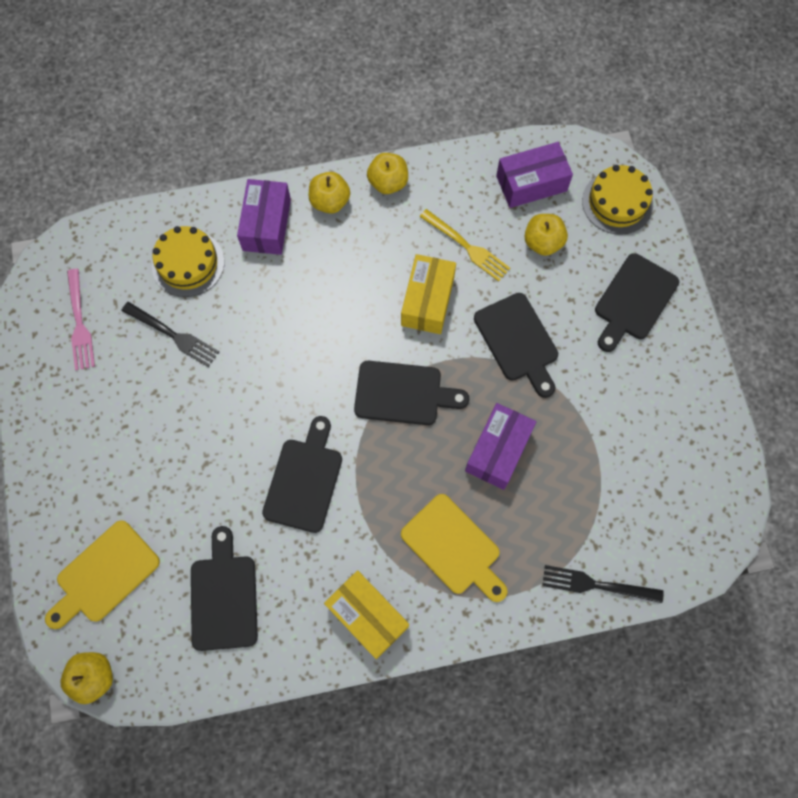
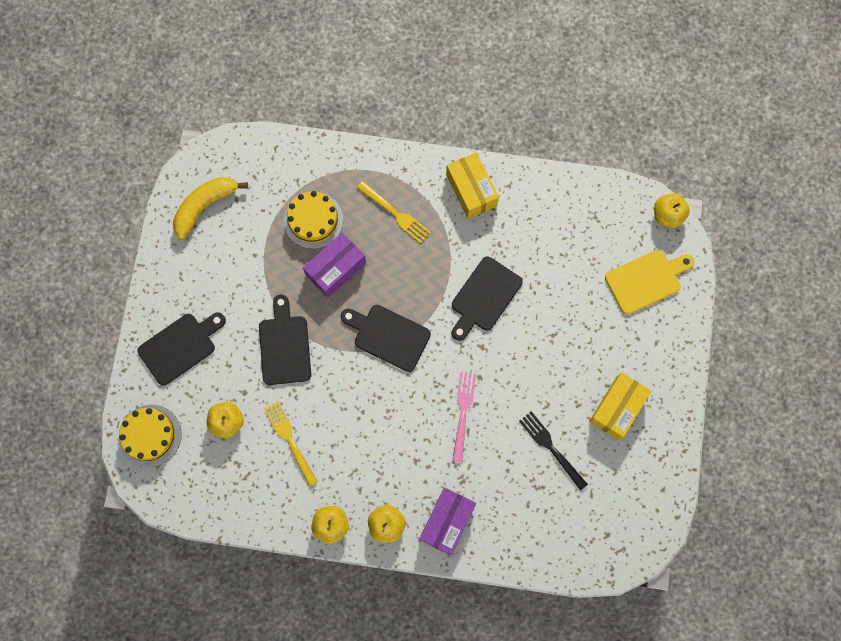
camera: 160 degrees left, 5 degrees up
pink fork [67,269,95,370] -> pink fork moved to [453,372,476,463]
yellow cake [152,226,224,297] -> yellow cake moved to [284,191,343,249]
black cutting board [191,526,258,651] -> none
yellow box [401,254,456,334] -> yellow box moved to [589,372,651,440]
yellow cutting board [401,494,508,602] -> yellow fork [357,181,431,243]
purple box [496,142,573,208] -> none
black fork [542,565,664,603] -> none
none -> yellow banana [173,177,248,240]

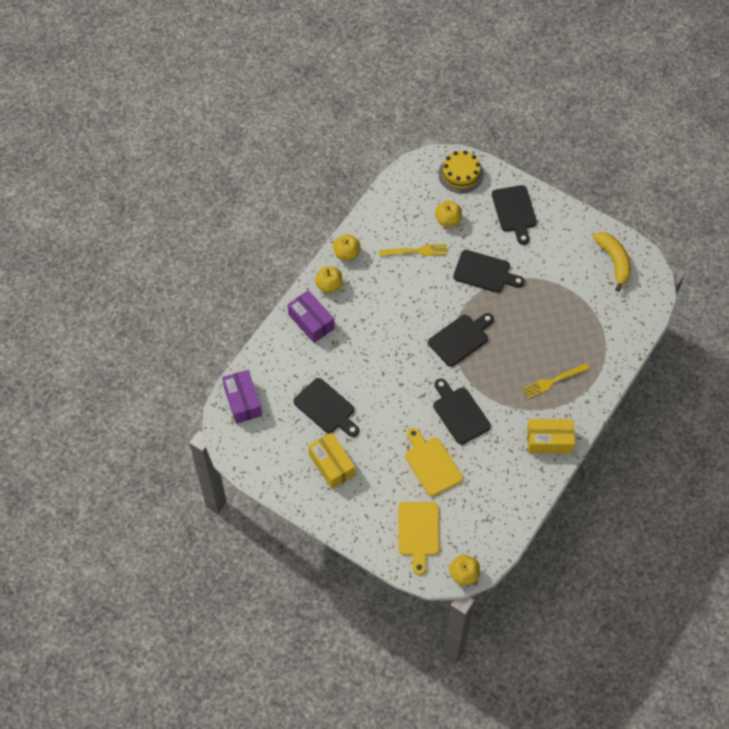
camera: 115 degrees right, 15 degrees down
yellow cake [284,191,343,249] -> none
purple box [303,233,366,298] -> purple box moved to [222,370,262,424]
pink fork [453,372,476,463] -> none
black fork [519,411,588,491] -> black cutting board [293,378,359,437]
none -> yellow cutting board [405,428,463,496]

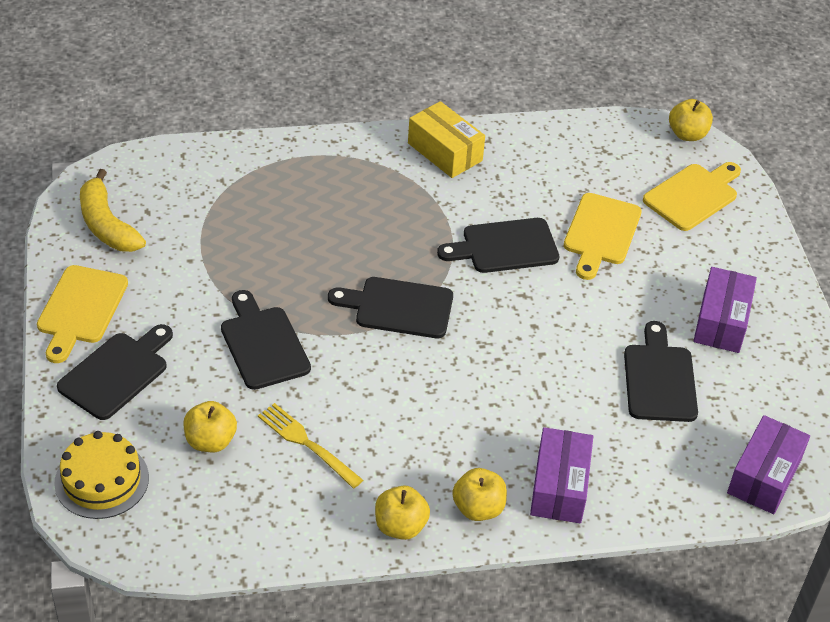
camera: 135 degrees left, 15 degrees down
yellow box [308,433,355,489] -> purple box [693,267,757,353]
black cutting board [433,378,491,444] -> black cutting board turned 60 degrees clockwise [437,218,559,273]
yellow fork [522,363,590,398] -> none
yellow banana [593,232,631,292] -> yellow banana turned 60 degrees counterclockwise [80,169,146,252]
none -> yellow cutting board [37,265,128,363]

